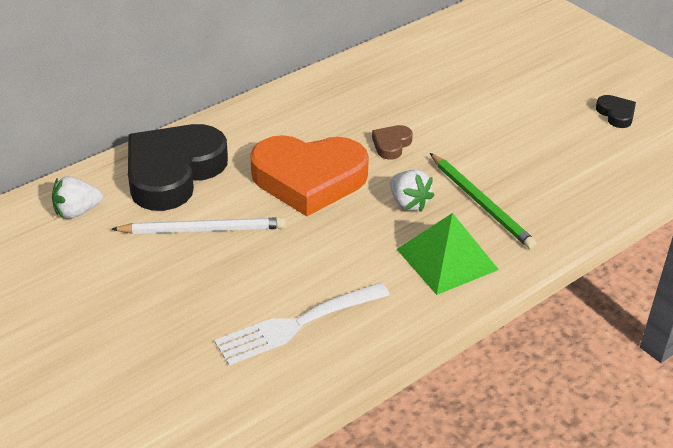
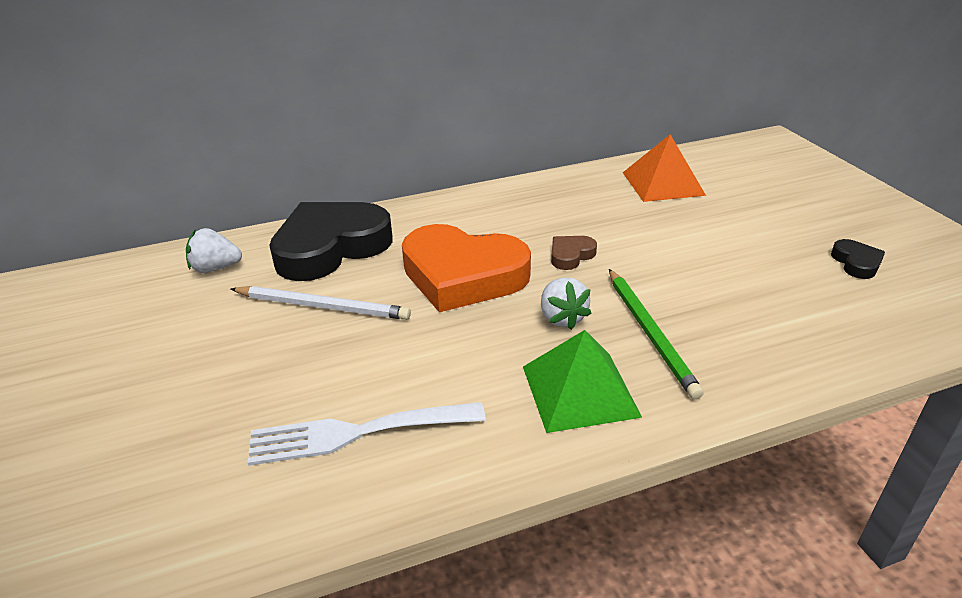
camera: 20 degrees right, 5 degrees down
none -> orange pyramid [623,134,706,202]

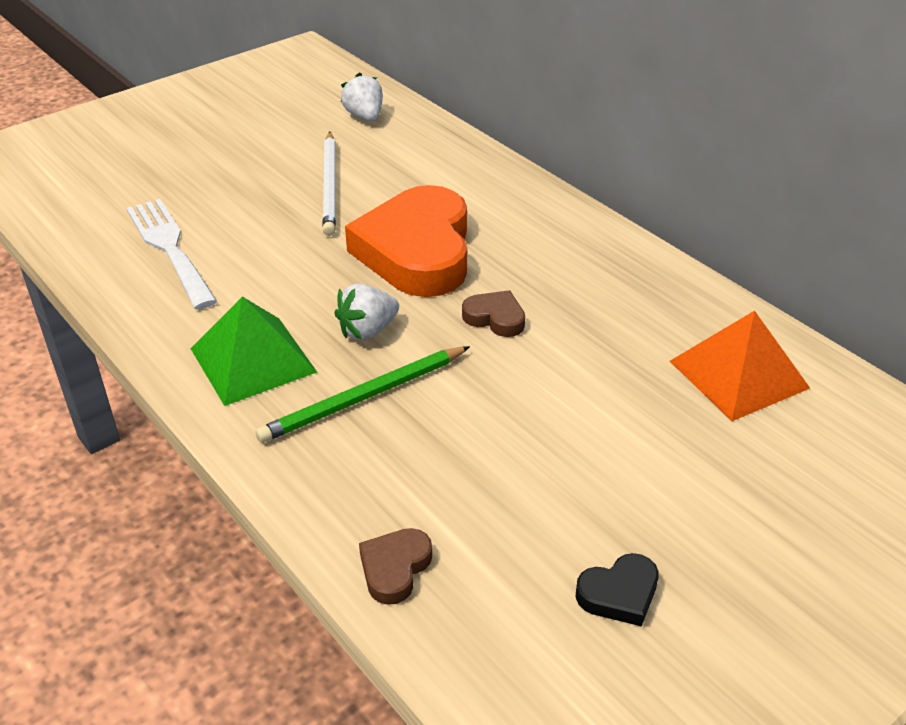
camera: 70 degrees right, 5 degrees up
black heart [269,202,392,281] -> none
none -> brown heart [359,528,432,605]

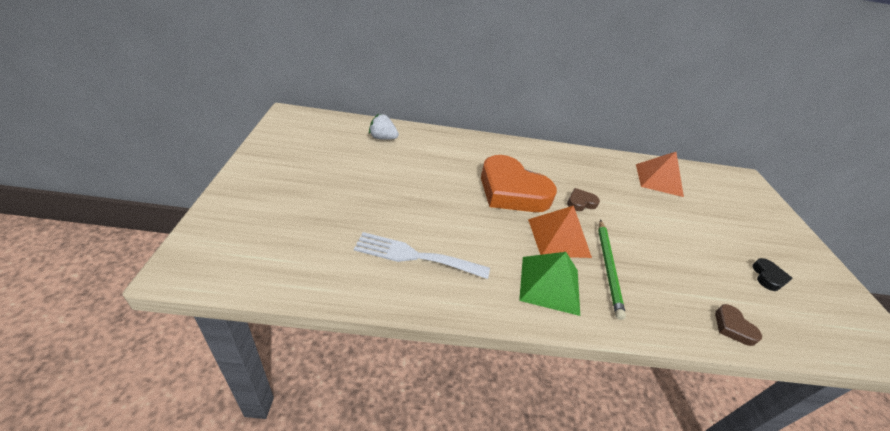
camera: 55 degrees left, 0 degrees up
white pencil [322,132,336,236] -> none
white strawberry [334,284,399,340] -> orange pyramid [528,206,592,258]

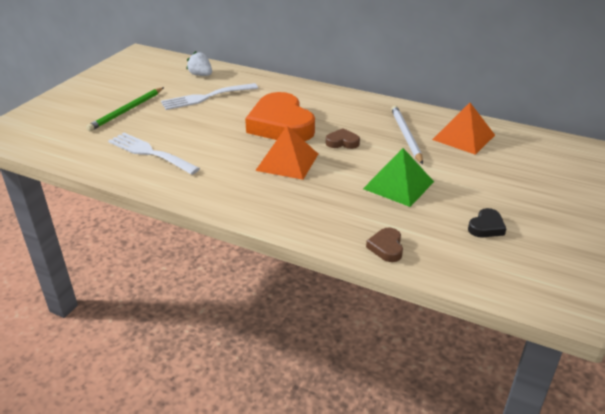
camera: 30 degrees right, 5 degrees down
green pyramid [519,252,580,316] -> green pyramid moved to [363,148,434,207]
green pencil [598,220,626,320] -> green pencil moved to [86,87,164,131]
none -> white fork [161,83,258,110]
none -> white pencil [391,105,423,164]

